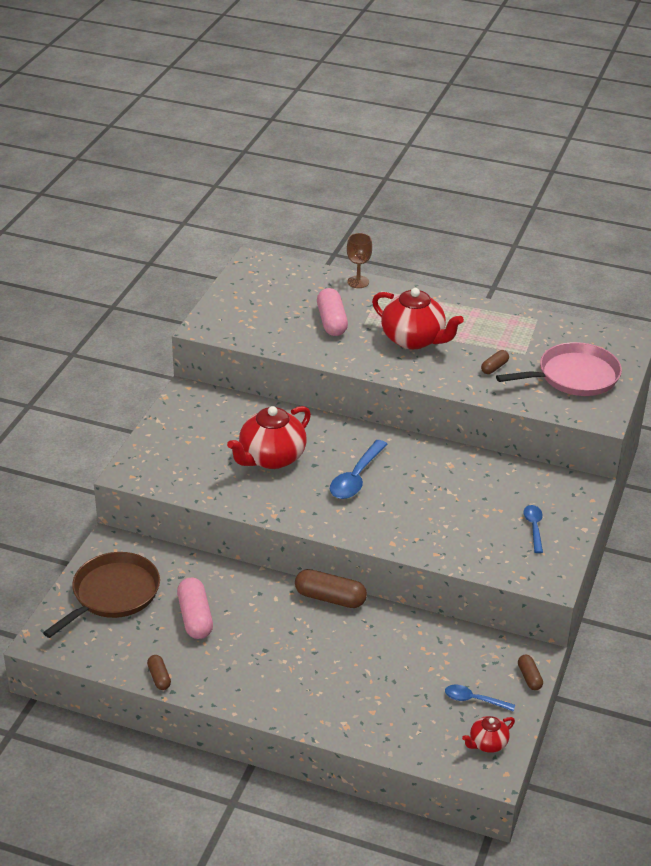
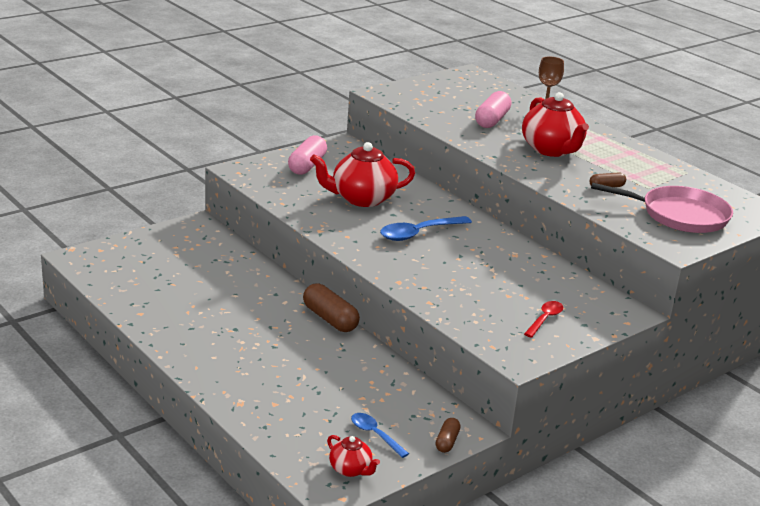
camera: 30 degrees right, 10 degrees down
brown pan [43,552,160,638] -> none
brown capsule [147,655,171,690] -> none
pink capsule [177,578,213,639] -> pink capsule moved to [288,135,327,175]
red teapot [462,716,515,753] -> red teapot turned 135 degrees counterclockwise [327,435,380,477]
blue spoon [524,505,543,553] -> red spoon [524,301,563,338]

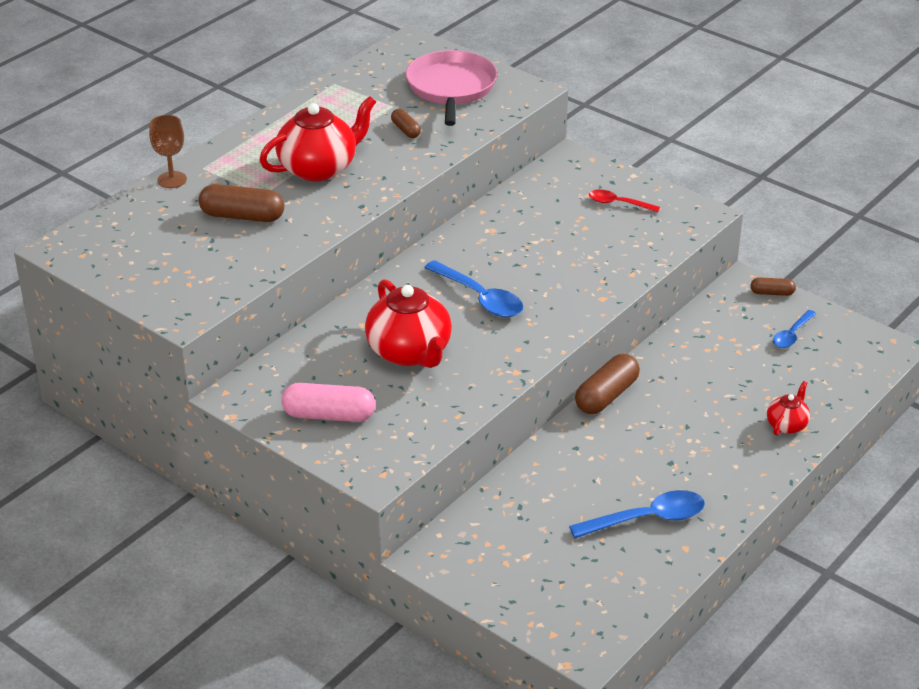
camera: 100 degrees left, 10 degrees up
red teapot [327,435,380,477] -> red teapot moved to [767,381,810,435]
pink capsule [475,91,511,128] -> brown capsule [199,184,284,222]
none -> blue spoon [569,490,705,538]

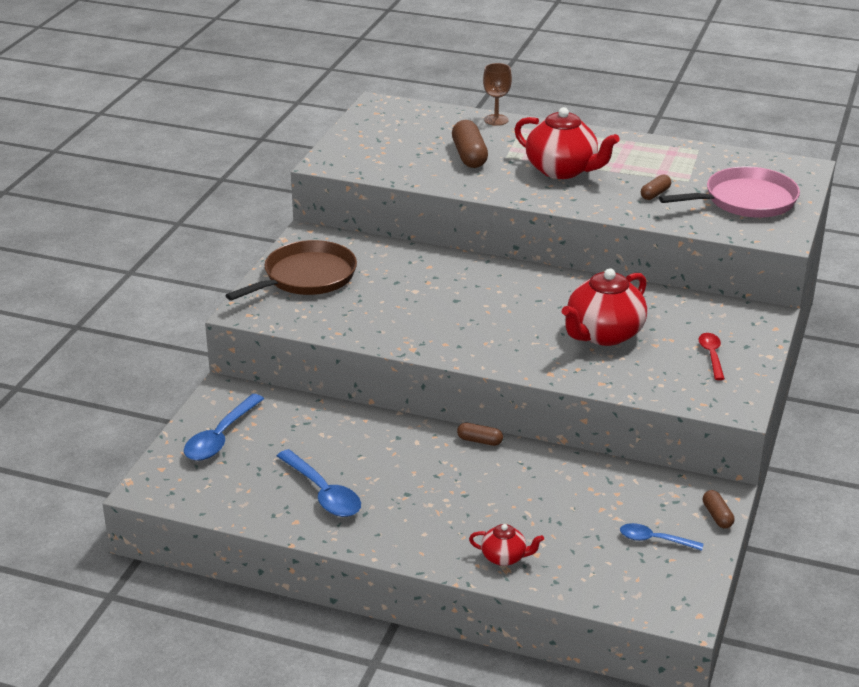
camera: 70 degrees right, 5 degrees down
pink capsule [281,383,375,422] -> brown pan [225,240,357,301]
red teapot [365,279,452,368] -> red teapot moved to [562,268,647,346]
blue spoon [424,260,523,317] -> blue spoon moved to [184,394,264,461]
brown capsule [575,354,640,414] -> brown capsule [457,423,503,446], size x0.55

